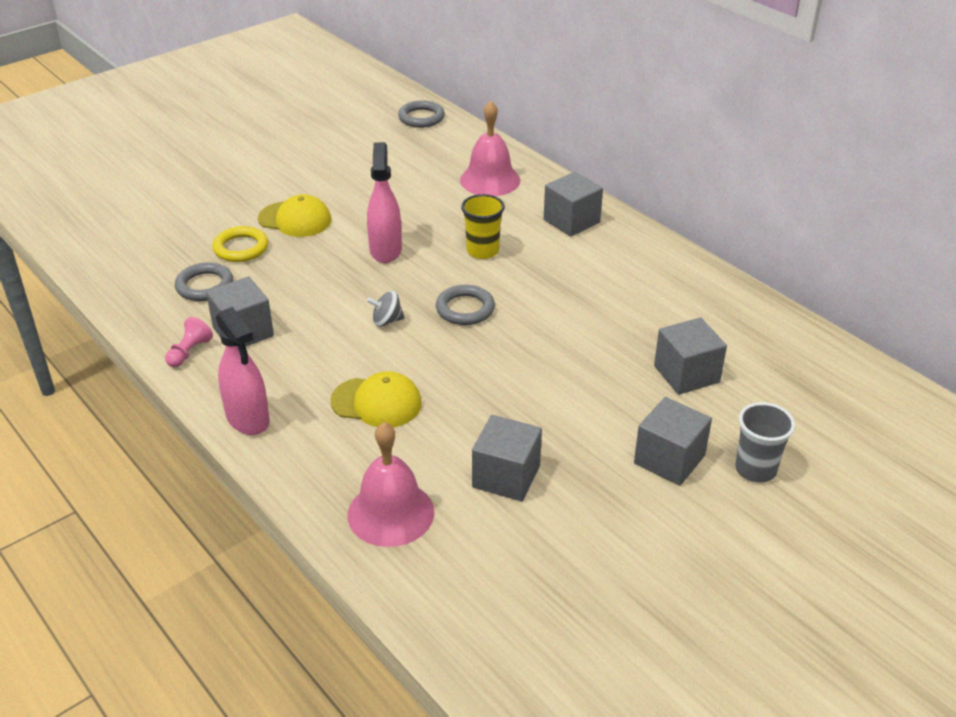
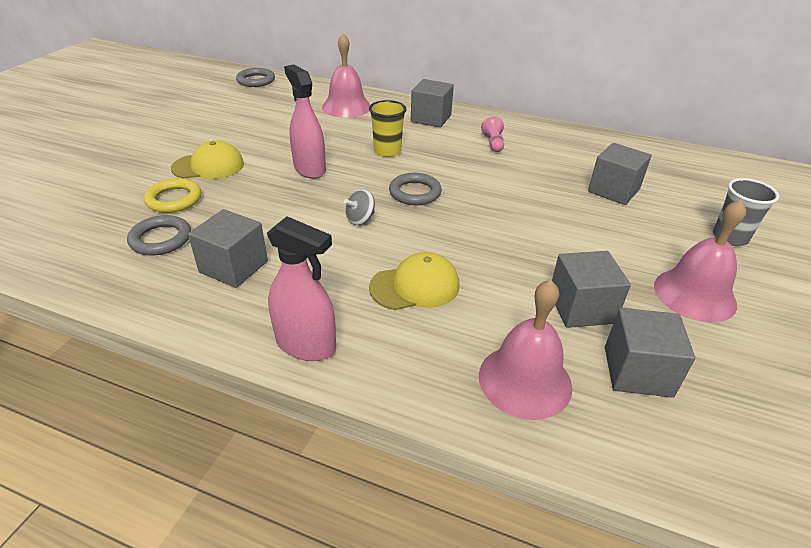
camera: 30 degrees left, 0 degrees up
pink pawn [165,317,213,367] -> pink pawn moved to [481,116,504,152]
grey cube [634,397,712,486] -> grey cube moved to [605,308,695,398]
none -> pink bell [654,199,746,322]

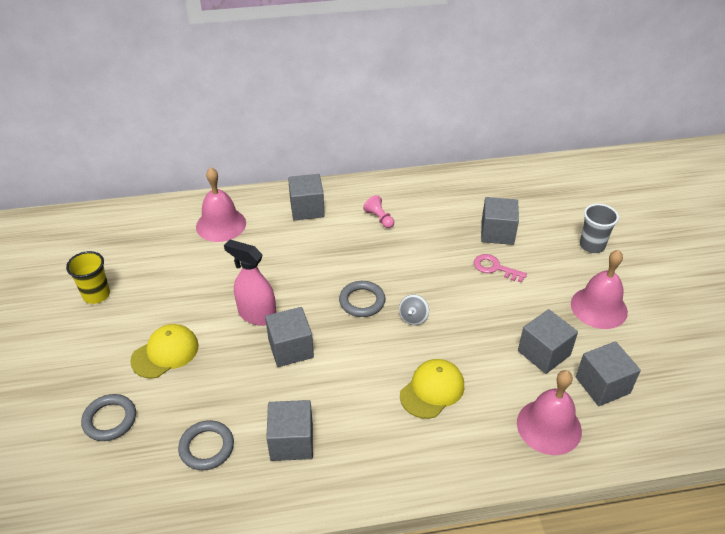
camera: 30 degrees left, 5 degrees up
yellow ring [144,178,201,213] -> none
grey ring [236,68,275,87] -> grey ring moved to [81,394,136,441]
pink spray bottle [267,216,336,361] -> none
grey spinning top [344,189,375,225] -> grey spinning top moved to [399,295,429,325]
yellow cup [369,100,407,157] -> yellow cup moved to [66,251,110,304]
none -> grey cube [265,307,314,367]
none -> pink key [474,254,527,283]

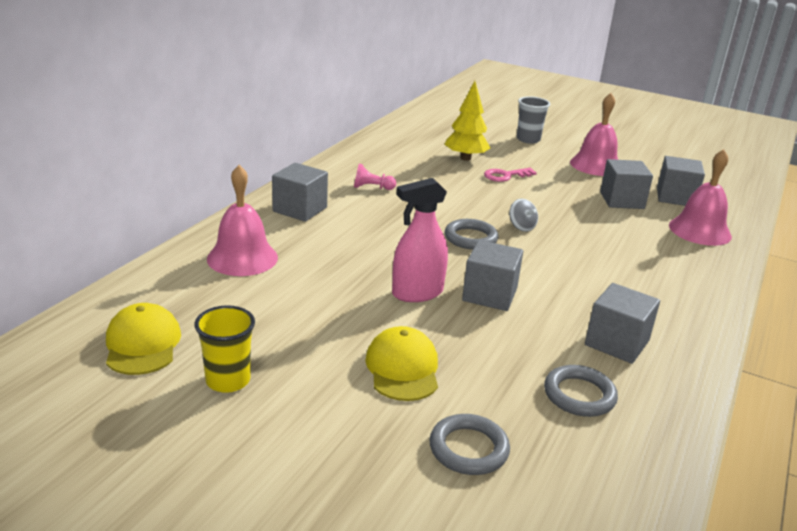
camera: 55 degrees left, 15 degrees down
yellow cap [400,359,464,419] -> yellow cap moved to [106,303,181,375]
grey cube [481,197,519,245] -> yellow tree [444,81,491,161]

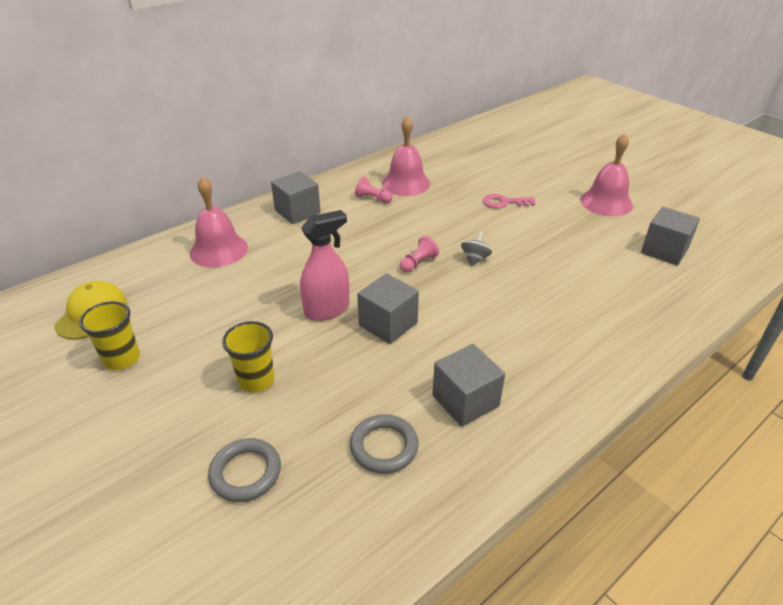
camera: 25 degrees right, 10 degrees up
yellow cap [365,326,438,401] -> yellow cup [222,321,275,393]
pink spray bottle [392,178,448,302] -> pink spray bottle turned 150 degrees clockwise [300,210,349,321]
yellow tree [444,81,491,161] -> none
grey ring [445,219,498,250] -> pink pawn [399,236,439,272]
grey spinning top [509,199,538,232] -> grey spinning top turned 150 degrees counterclockwise [461,232,492,266]
grey cup [517,96,550,144] -> none
grey cube [600,159,653,209] -> none
pink bell [669,149,732,246] -> pink bell moved to [382,116,430,196]

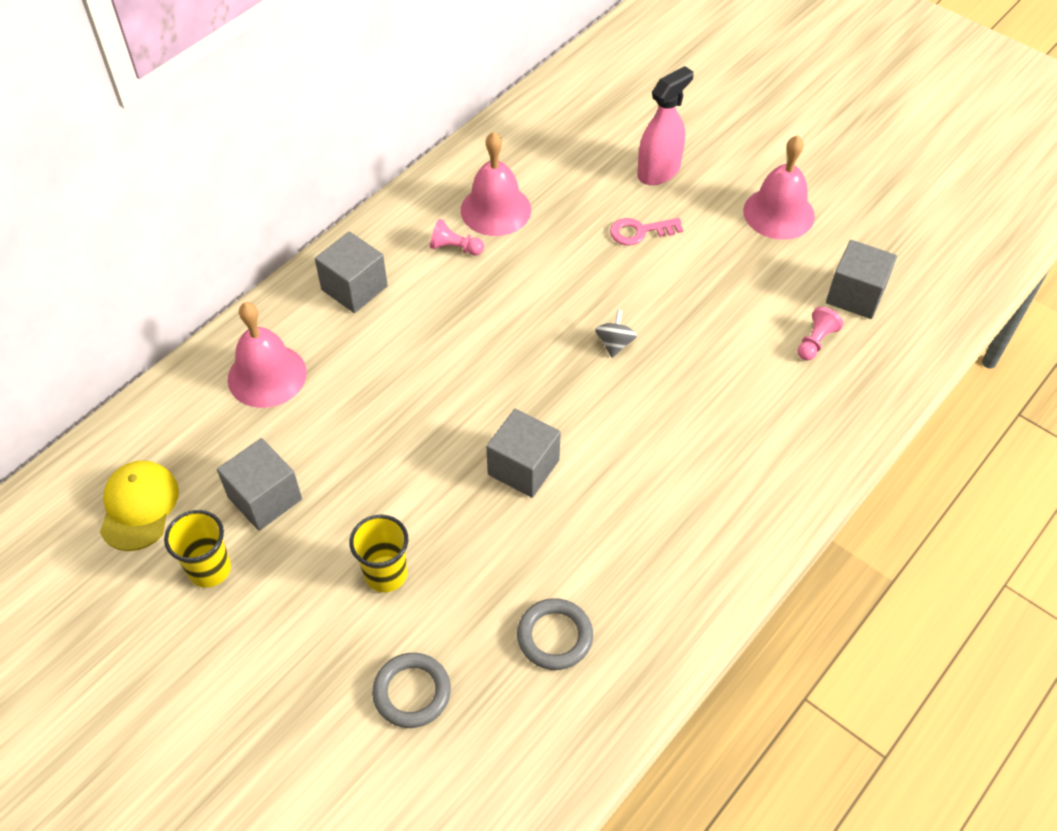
camera: 10 degrees left, 15 degrees up
pink spray bottle [300,210,349,321] -> pink spray bottle moved to [637,66,694,185]
pink pawn [399,236,439,272] -> pink pawn moved to [797,307,844,361]
grey cube [432,344,505,427] -> grey cube moved to [217,438,302,531]

